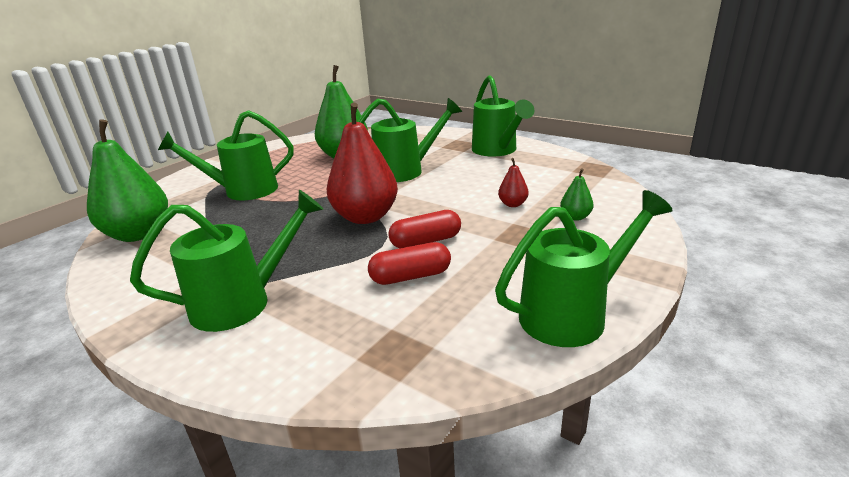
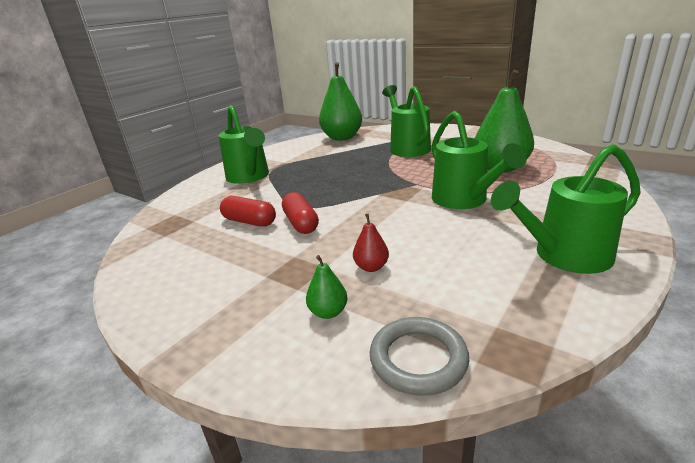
camera: 90 degrees right, 0 degrees up
red pear [327,103,398,224] -> none
red capsule [368,242,451,285] -> red capsule turned 45 degrees counterclockwise [220,196,276,227]
green watering can [495,190,673,347] -> none
none -> grey ring [370,317,469,396]

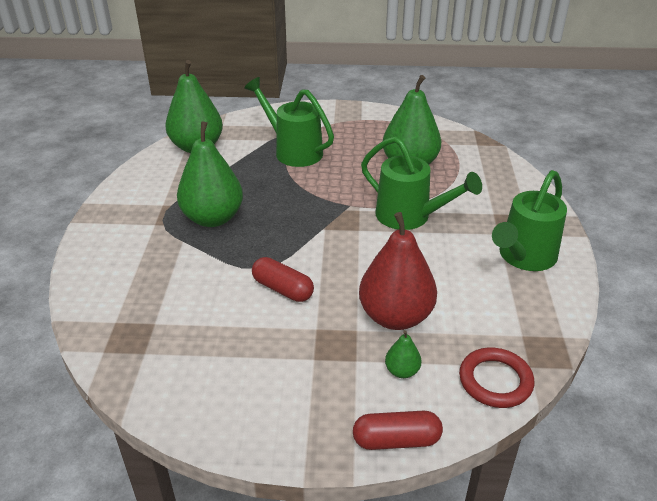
camera: 35 degrees left, 10 degrees up
green watering can [218,105,269,184] -> none
red capsule [220,196,276,227] -> red capsule moved to [353,410,443,450]
red pear [353,214,389,272] -> red pear [359,212,437,330], size x2.29
grey ring [370,317,469,396] -> red ring [459,347,534,408]
none -> green pear [177,121,243,227]

